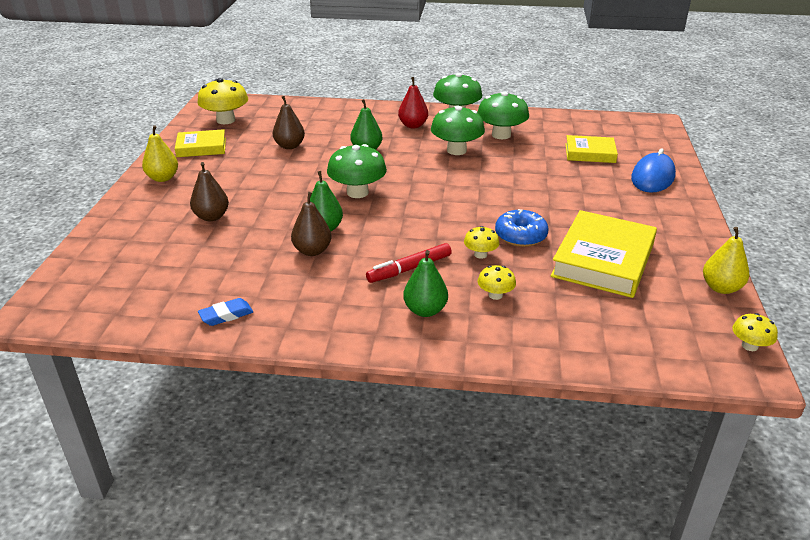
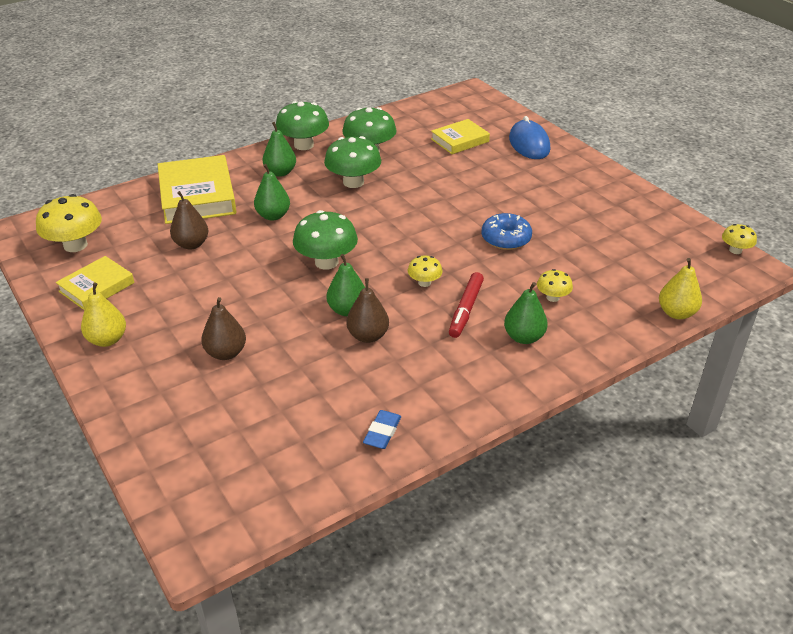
camera: 40 degrees left, 5 degrees up
red pear [398,77,428,128] -> green pear [263,122,296,177]
yellow mushroom [464,226,500,259] -> yellow mushroom moved to [408,256,442,287]
yellow book [550,210,657,298] -> yellow book moved to [158,155,237,224]
yellow pear [703,227,749,294] -> yellow pear moved to [659,258,702,319]

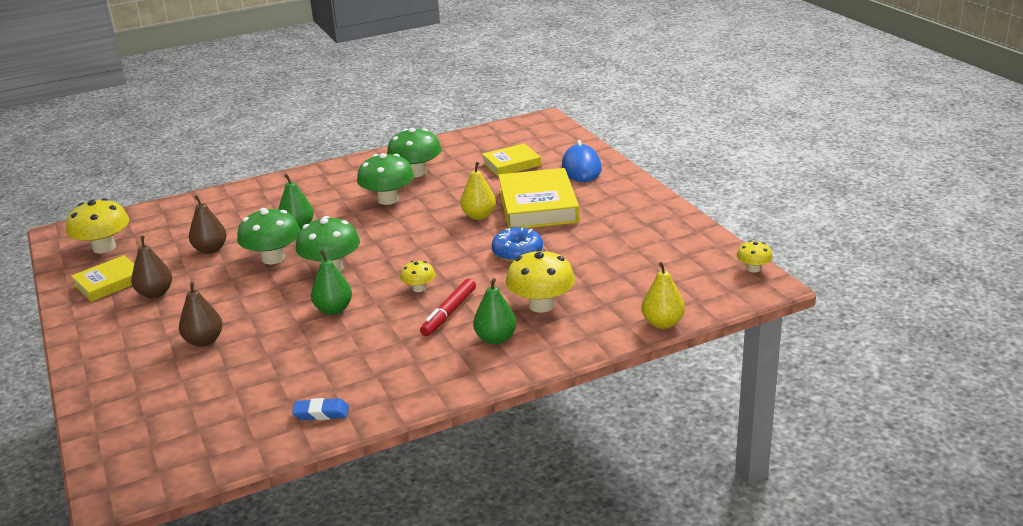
camera: 10 degrees right, 10 degrees down
yellow pear [81,282,126,347] -> yellow pear moved to [460,162,496,220]
yellow book [158,155,237,224] -> yellow book moved to [498,168,580,228]
green pear [263,122,296,177] -> none
green mushroom [276,101,329,150] -> green mushroom moved to [237,208,300,264]
brown pear [346,278,389,343] -> brown pear moved to [131,236,172,298]
blue eraser [363,410,401,449] -> blue eraser turned 60 degrees clockwise [292,398,349,420]
yellow mushroom [537,269,573,302] -> yellow mushroom [506,249,575,313], size x1.89

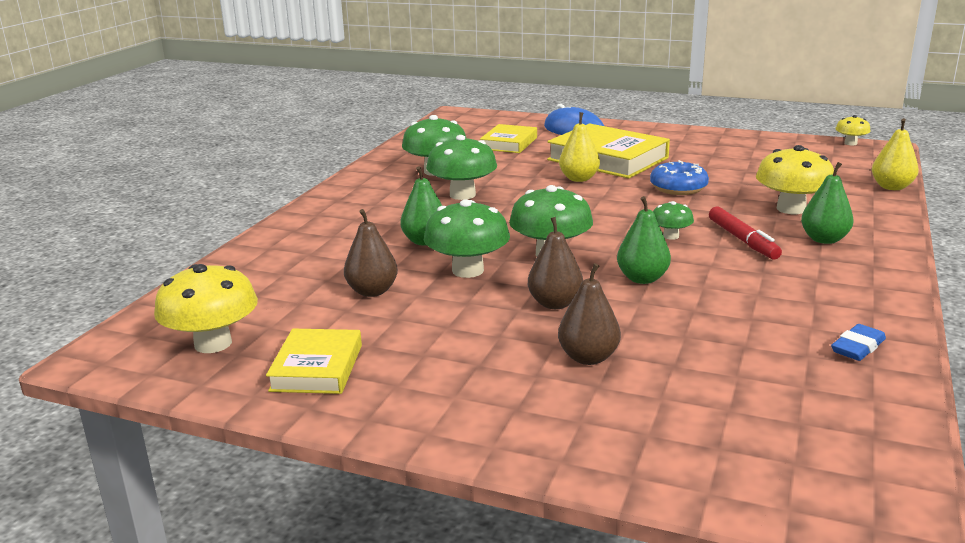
camera: 45 degrees left, 5 degrees down
brown pear [131,236,172,298] -> brown pear moved to [528,217,583,309]
yellow mushroom [400,261,435,292] -> green mushroom [653,201,694,240]

